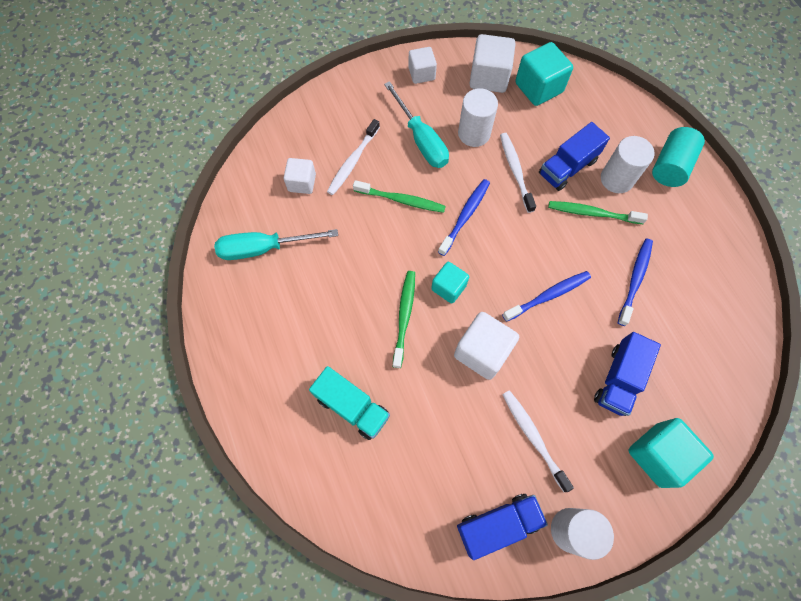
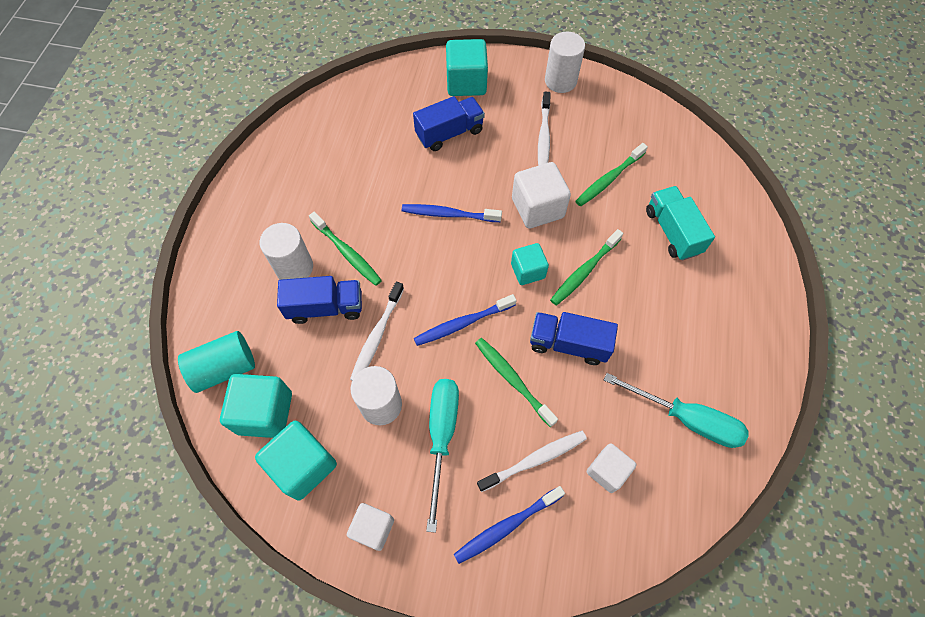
camera: 145 degrees left, 5 degrees down
blue truck [457,494,548,560] -> blue truck moved to [530,312,618,365]
white cube [469,34,515,93] -> turquoise cube [255,421,337,501]
blue toothbrush [618,238,653,326] -> blue toothbrush moved to [453,486,565,564]
turquoise cylinder [652,127,705,187] -> turquoise cylinder moved to [178,331,255,393]
none -> green toothbrush [576,143,648,206]

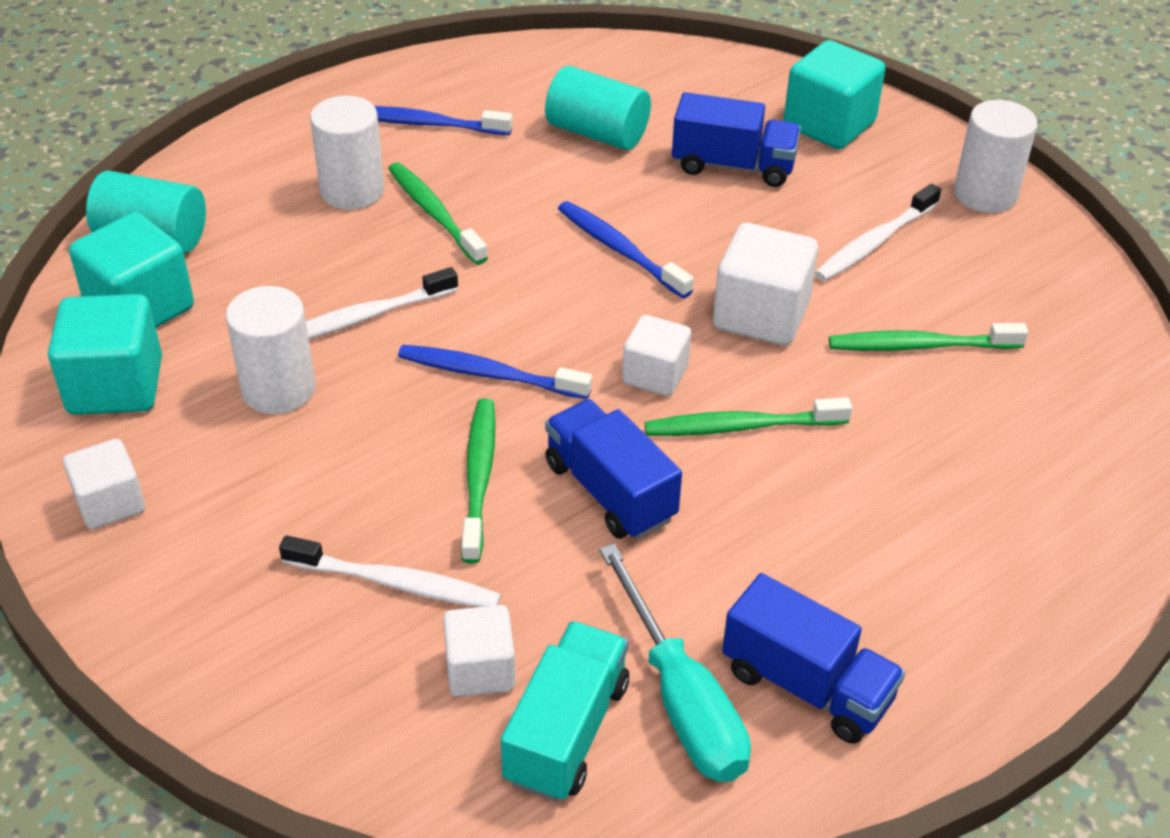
camera: 40 degrees right, 20 degrees down
blue truck [277,276,362,324] -> blue truck moved to [722,573,905,744]
green toothbrush [309,212,382,286] -> green toothbrush turned 150 degrees clockwise [388,162,488,265]
turquoise screwdriver [426,379,459,533] -> none
blue toothbrush [453,486,565,564] -> blue toothbrush moved to [374,106,513,135]
turquoise cube [511,243,549,285] -> white cube [622,315,691,396]
turquoise truck [646,186,715,261] -> turquoise truck moved to [501,621,629,802]
none -> turquoise cylinder [545,66,651,150]

